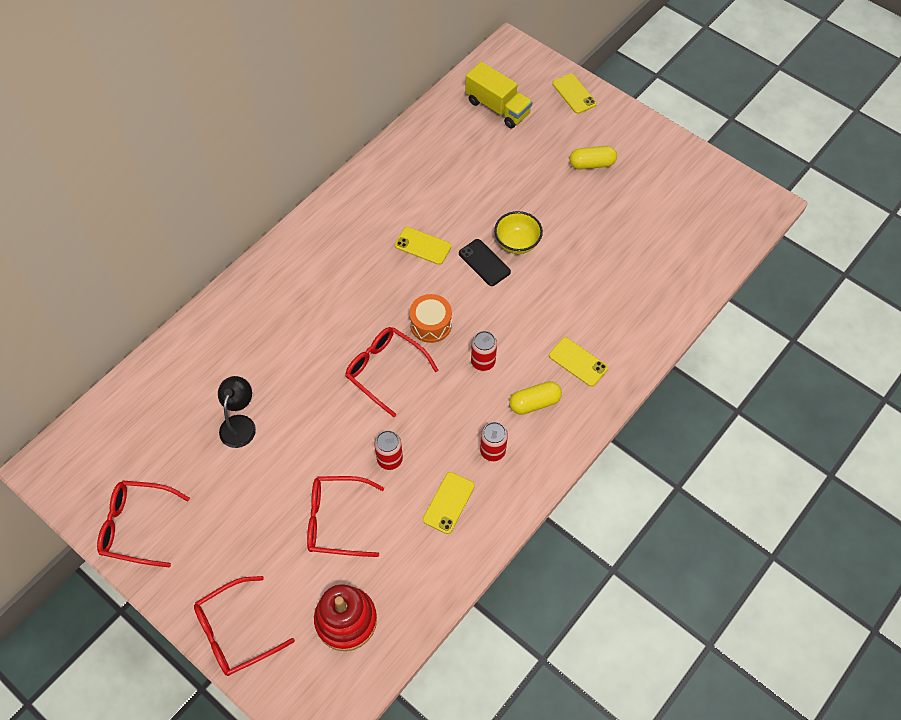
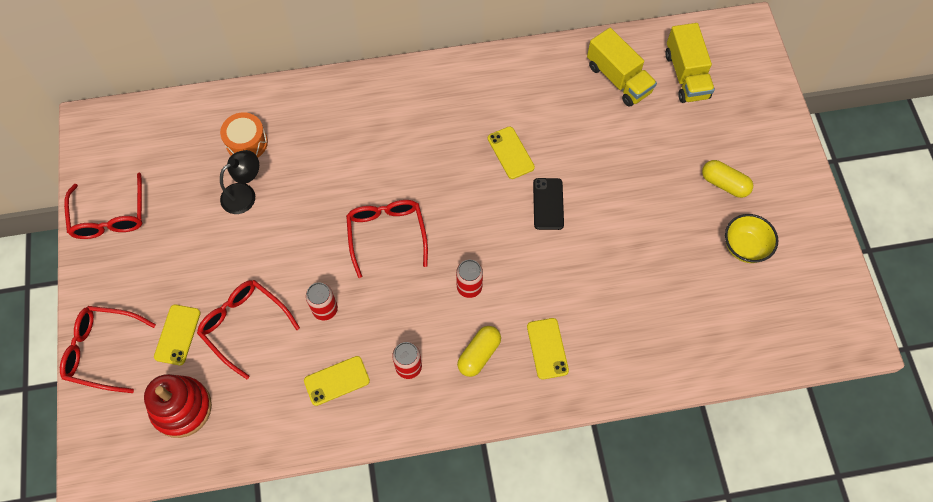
camera: 40 degrees right, 5 degrees up
red glasses [97,480,190,568] -> red glasses turned 150 degrees counterclockwise [64,172,142,239]
orange drum [409,294,452,343] -> orange drum moved to [220,112,268,157]
yellow bowl [494,211,543,254] -> yellow bowl moved to [725,214,778,263]
yellow capsule [509,381,562,415] -> yellow capsule turned 75 degrees counterclockwise [457,326,501,377]
yellow phone [552,73,597,114] -> yellow phone moved to [154,305,201,365]
none -> yellow truck [587,28,657,107]

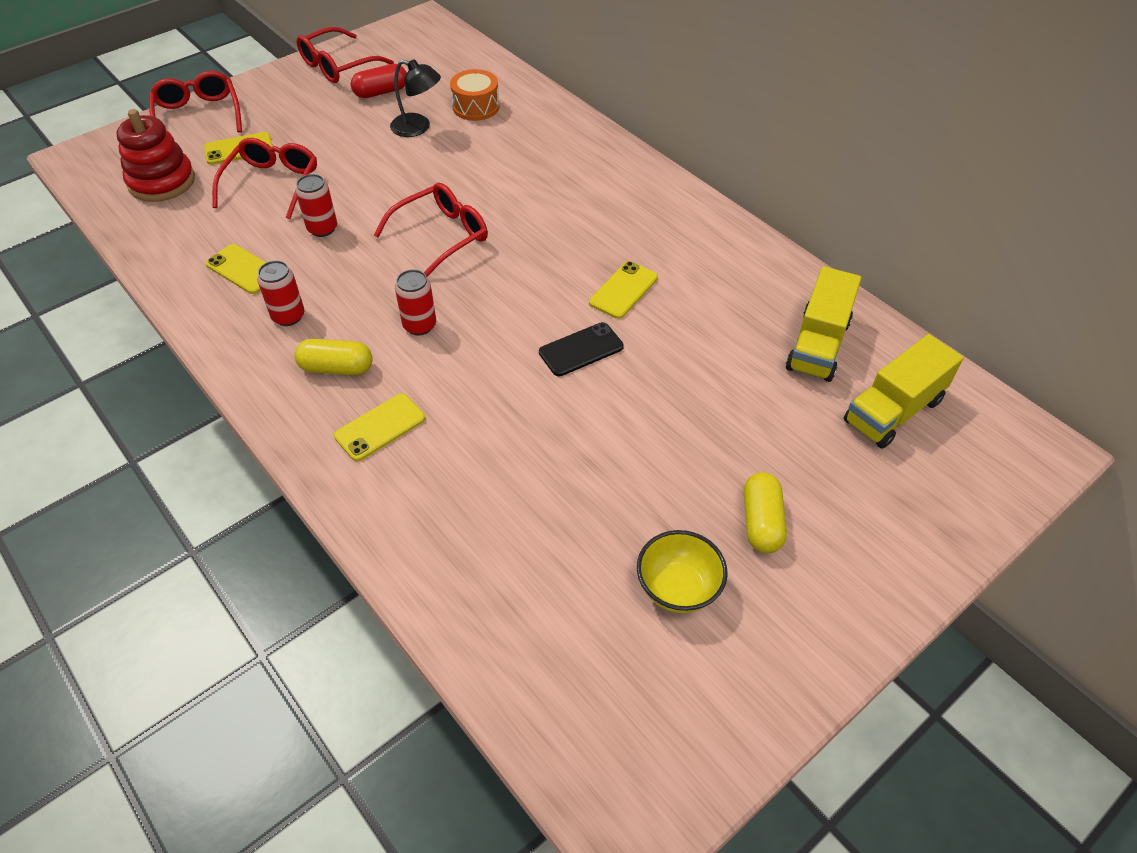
camera: 60 degrees right, 15 degrees down
none -> red capsule [351,64,407,98]

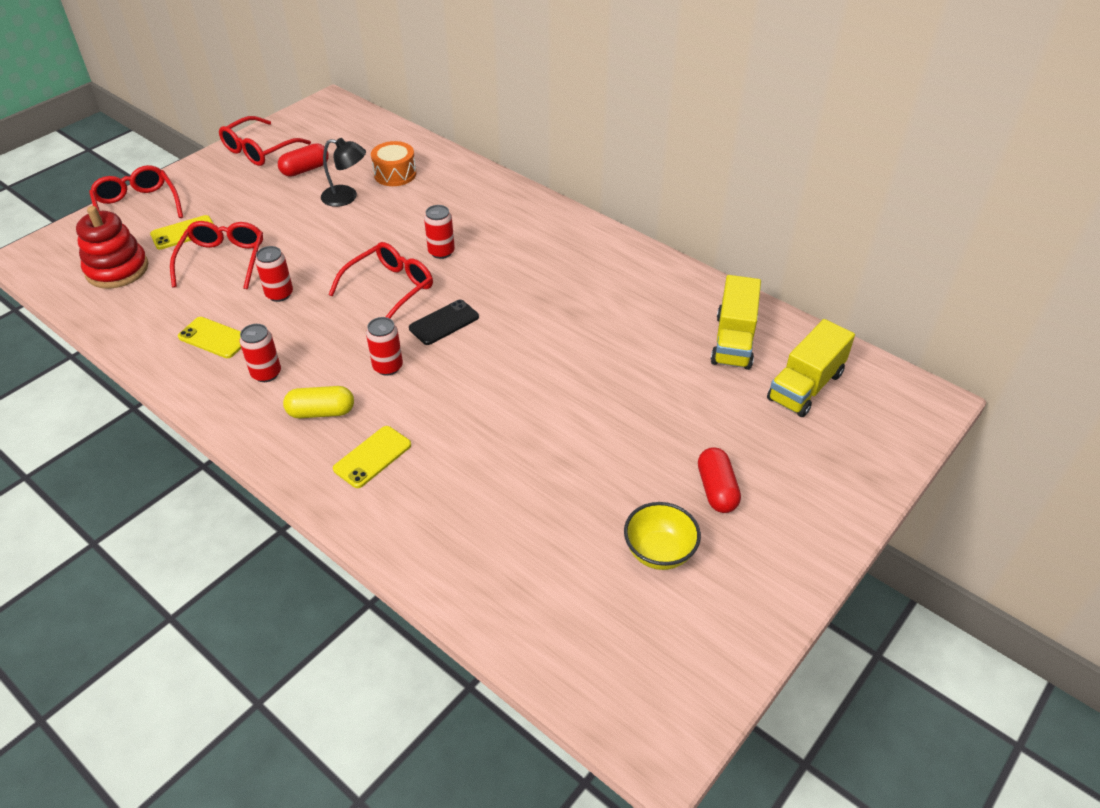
camera: 10 degrees left, 5 degrees down
black phone [539,322,624,376] -> black phone moved to [409,300,479,345]
yellow phone [589,261,658,319] -> none
yellow capsule [744,472,787,553] -> red capsule [698,447,741,513]
none -> red can [424,205,455,259]

